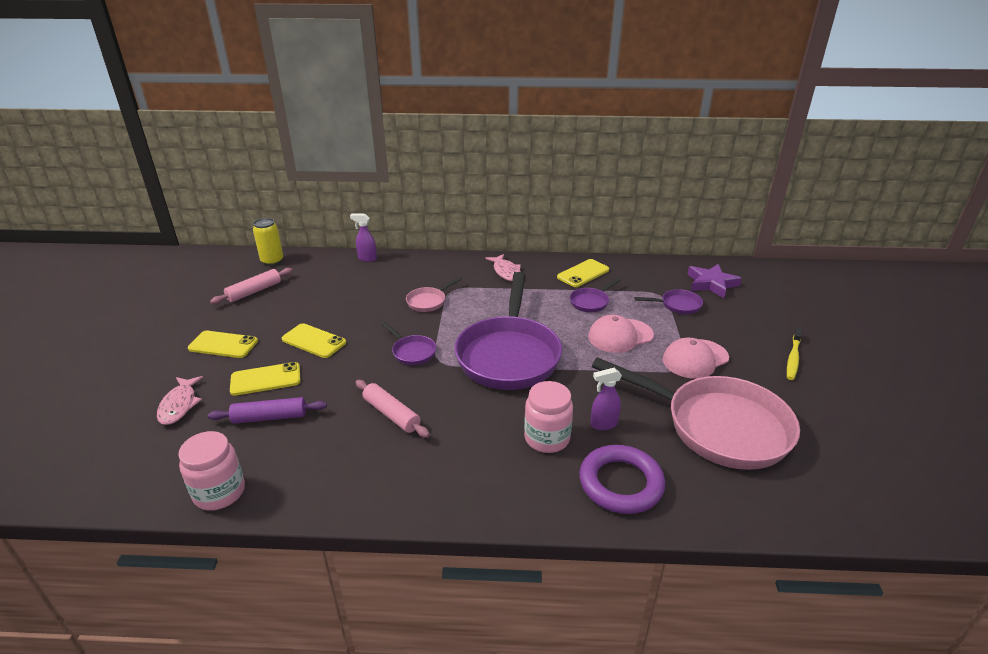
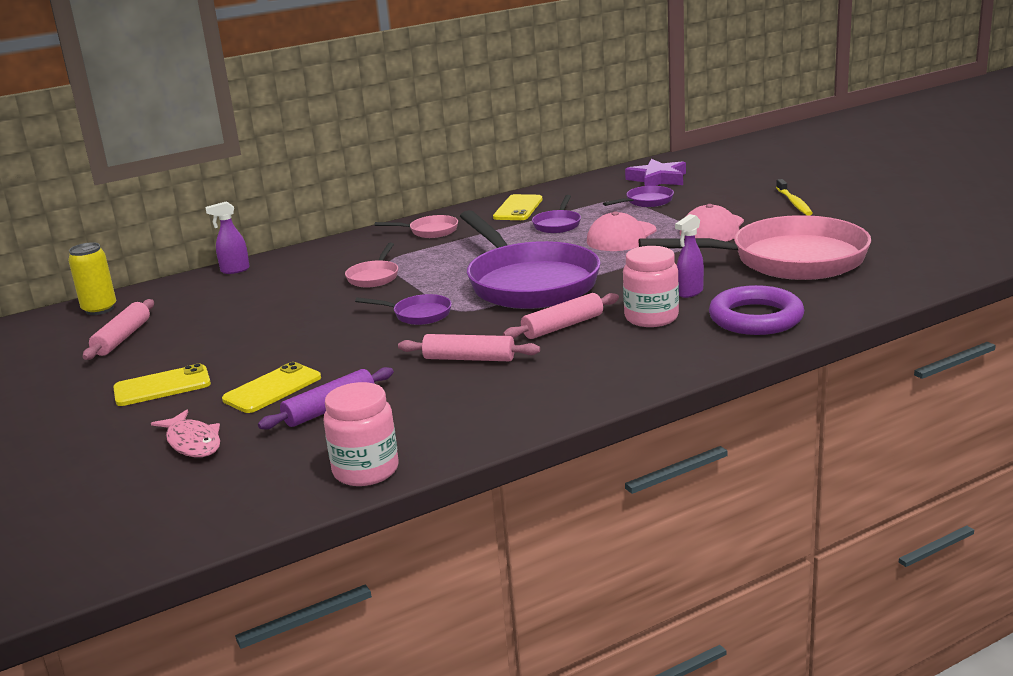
camera: 30 degrees left, 10 degrees down
yellow phone [282,323,346,358] -> none
pink fish [486,254,521,281] -> pink pan [375,215,458,238]
none -> pink rolling pin [503,293,619,339]

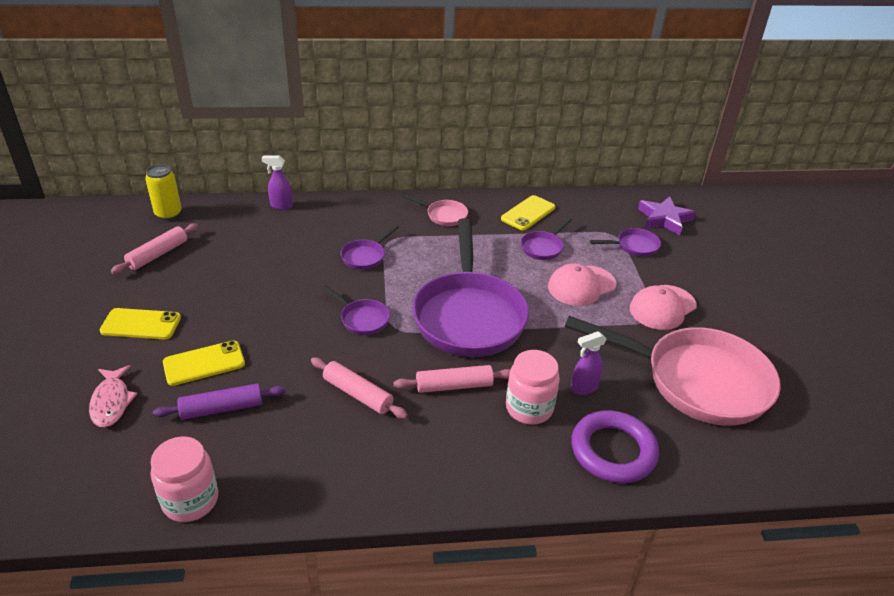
camera: 20 degrees right, 15 degrees up
pink pan [345,243,398,287] -> purple pan [341,225,399,270]
yellow toothbrush [776,179,813,215] -> none

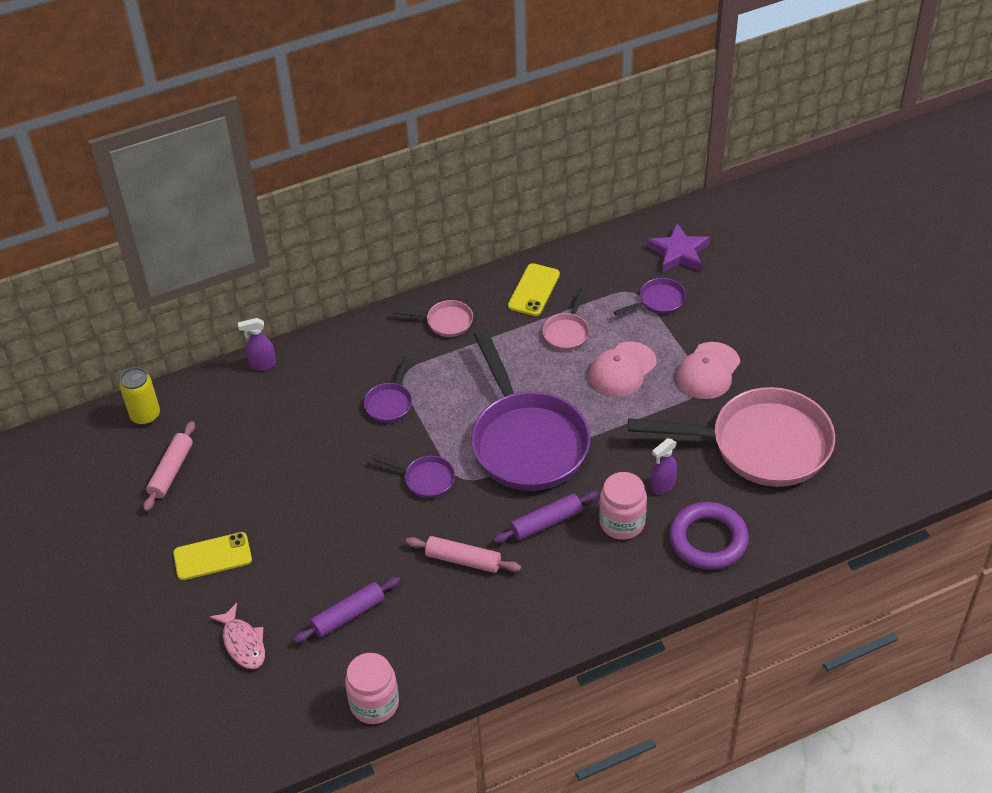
camera: 15 degrees left, 10 degrees up
yellow phone [163,340,245,386] -> none
pink rolling pin [394,365,510,393] -> purple rolling pin [493,491,598,543]
purple pan [521,218,572,260] -> pink pan [543,288,589,351]

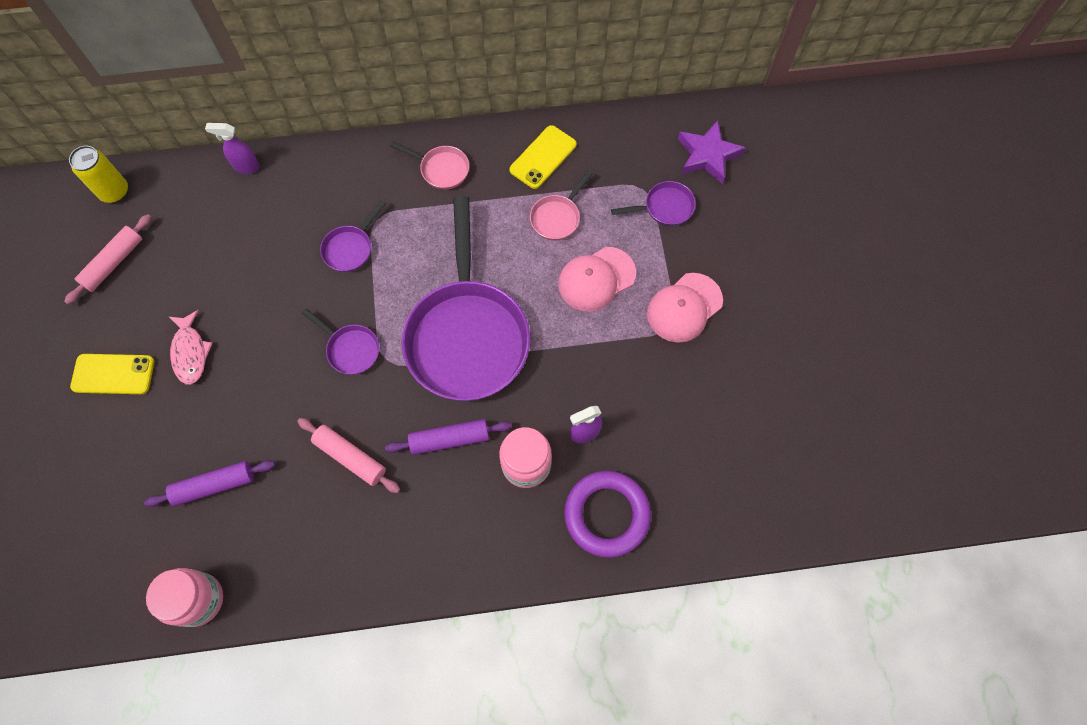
camera: 15 degrees right, 20 degrees up
pink fish [209,603,265,669] -> pink fish moved to [169,310,213,385]
pink pan [628,387,835,487] -> none

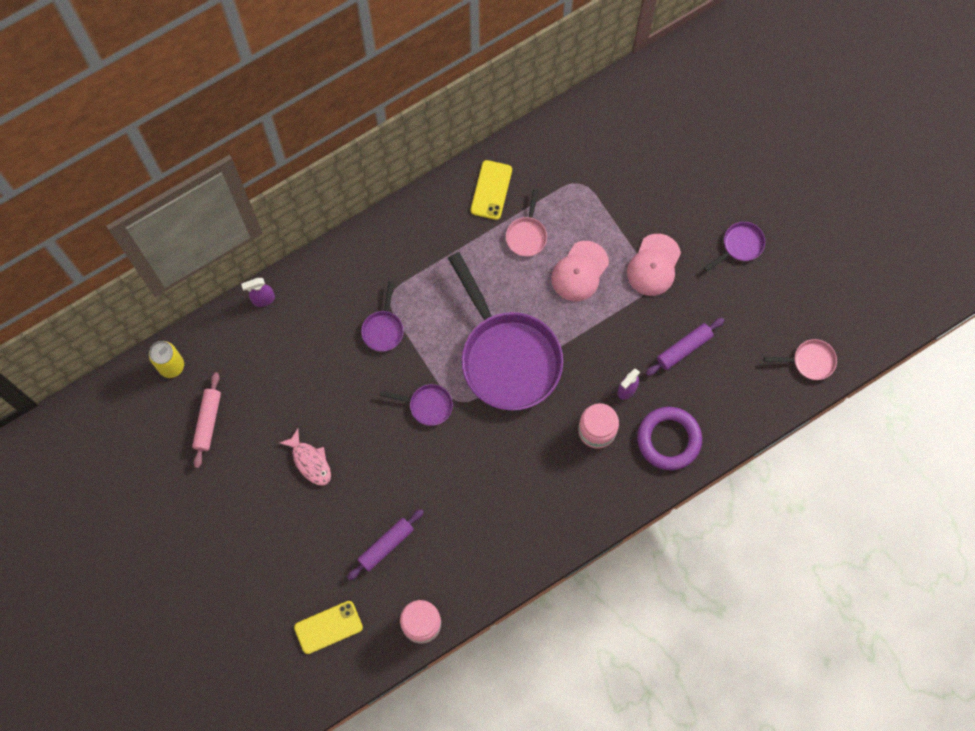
camera: 25 degrees left, 5 degrees up
yellow phone [70,354,154,394] -> yellow phone moved to [294,601,363,654]
pink rolling pin [297,418,400,493] -> none
purple rolling pin [385,419,512,455] -> purple rolling pin moved to [646,318,724,376]
pink pan [390,141,469,190] -> pink pan moved to [764,339,837,380]
purple pan [611,181,696,226] -> purple pan moved to [704,222,765,272]
purple star [678,120,746,184] -> none

